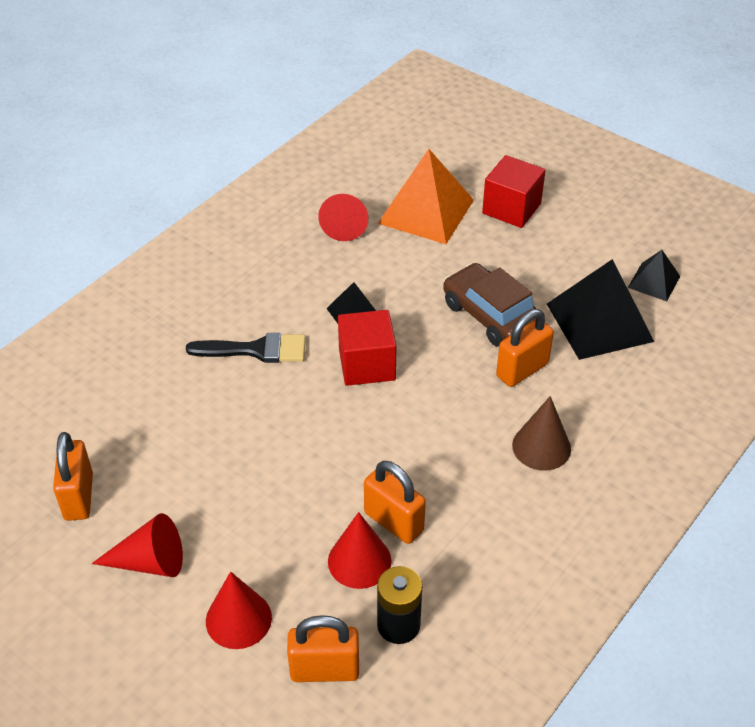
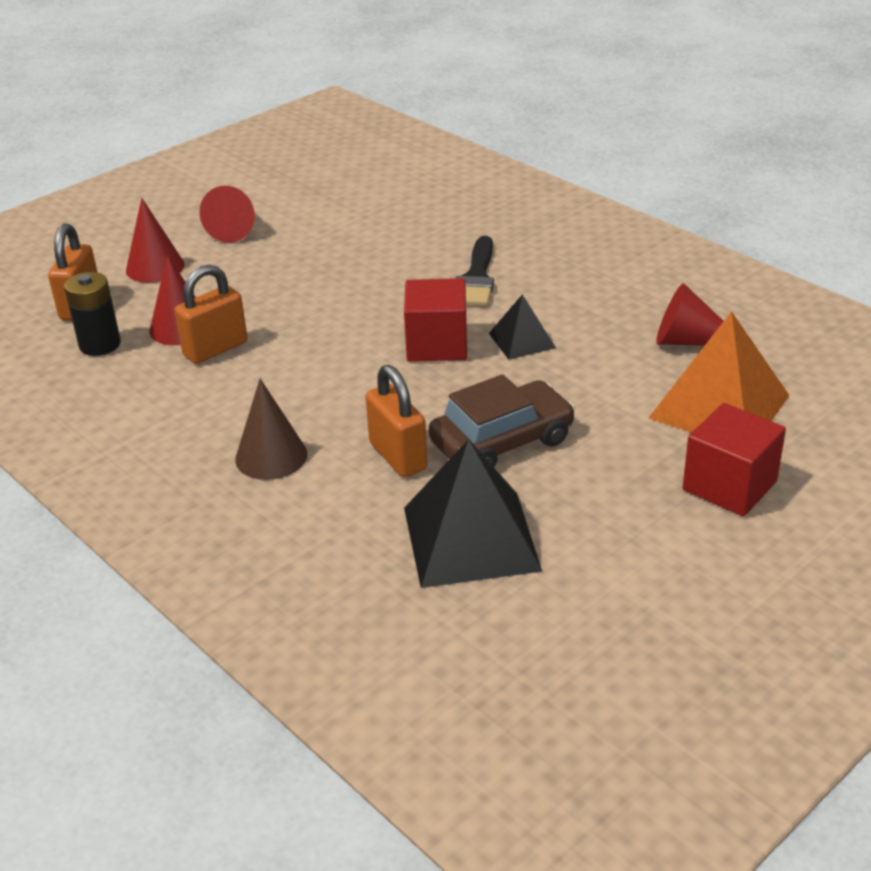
camera: 100 degrees right, 10 degrees down
orange padlock [53,432,93,521] -> none
black pyramid [628,250,680,301] -> none

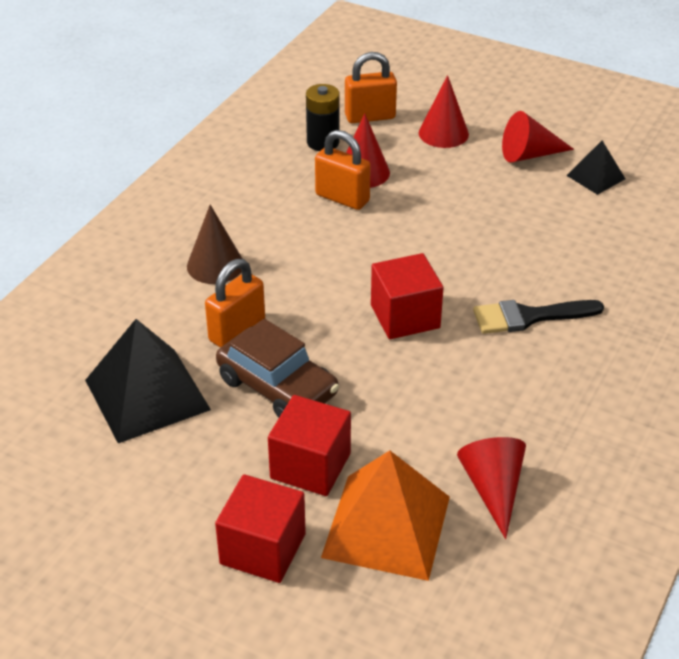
camera: 70 degrees right, 5 degrees up
black pyramid [489,294,556,360] -> black pyramid moved to [566,140,625,195]
none -> red cube [268,395,351,496]

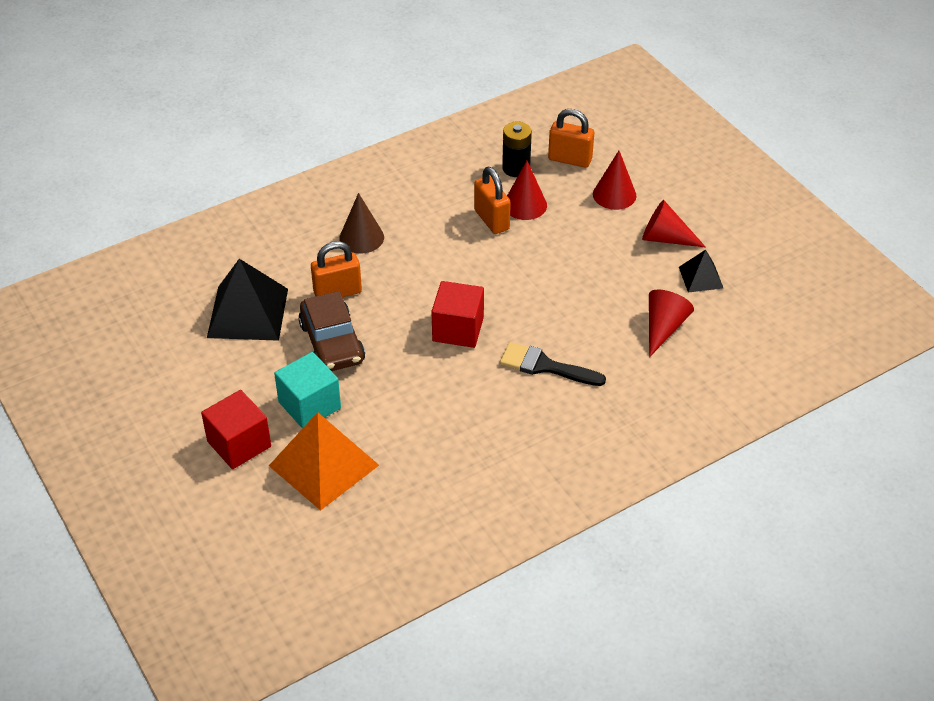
camera: 30 degrees right, 5 degrees up
red cube [268,395,351,496] -> turquoise cube [274,352,341,429]
red cone [457,437,526,539] -> red cone moved to [649,289,694,357]

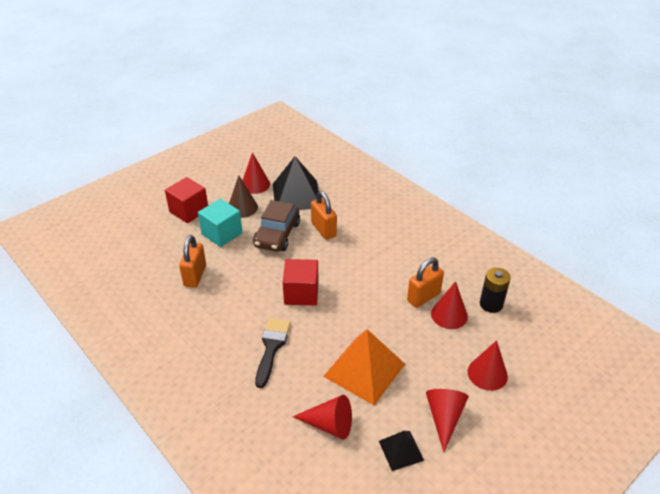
camera: 80 degrees right, 5 degrees down
orange pyramid [269,412,379,511] -> orange pyramid moved to [323,329,405,406]
brown car [298,291,365,371] -> brown car turned 45 degrees counterclockwise [253,200,300,252]
brown cone [339,193,384,254] -> brown cone moved to [229,176,258,218]
orange padlock [548,109,594,168] -> orange padlock moved to [179,235,206,288]
none -> red cone [242,152,270,194]

